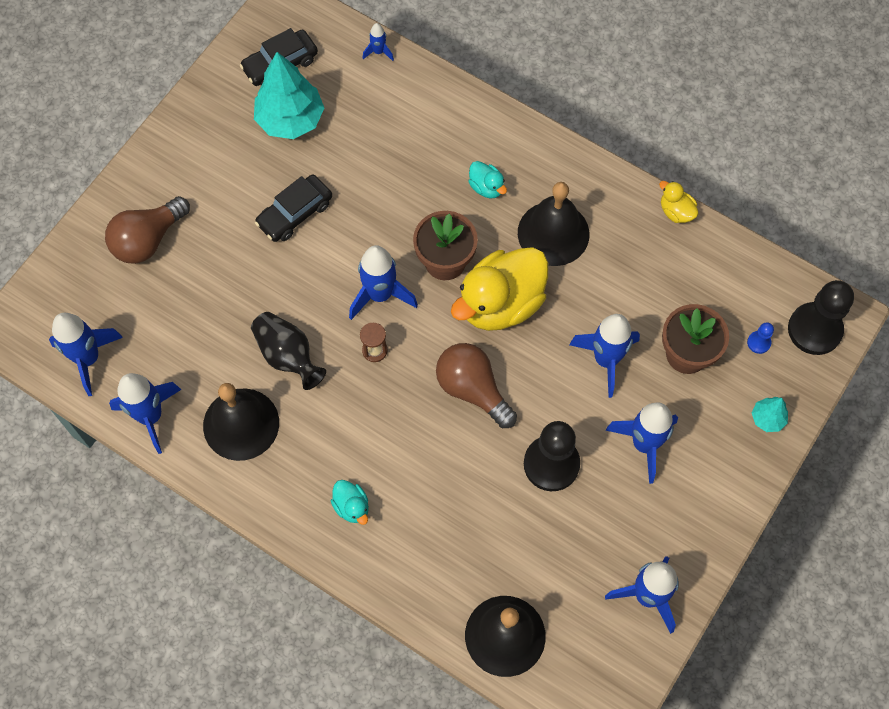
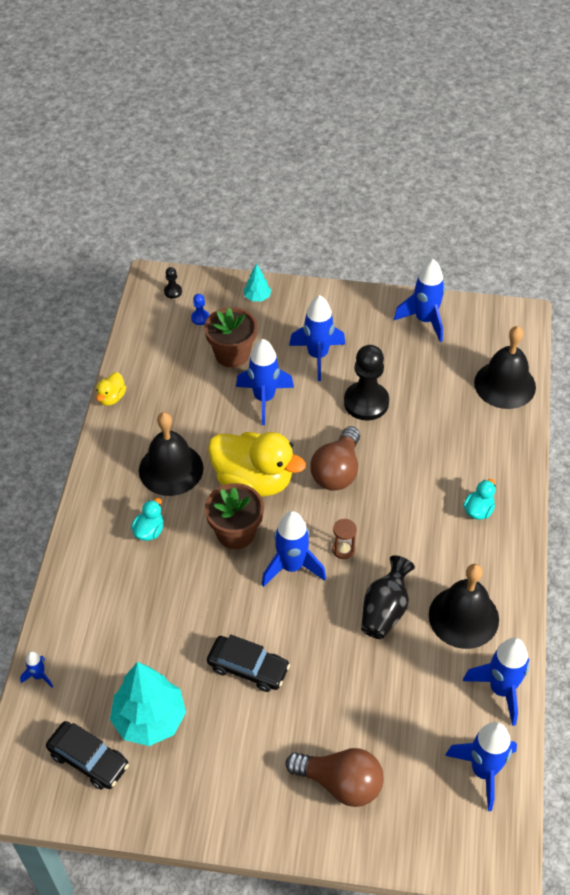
camera: 115 degrees left, 15 degrees down
black pawn [788,280,854,355] -> black pawn [164,267,182,299], size x0.43

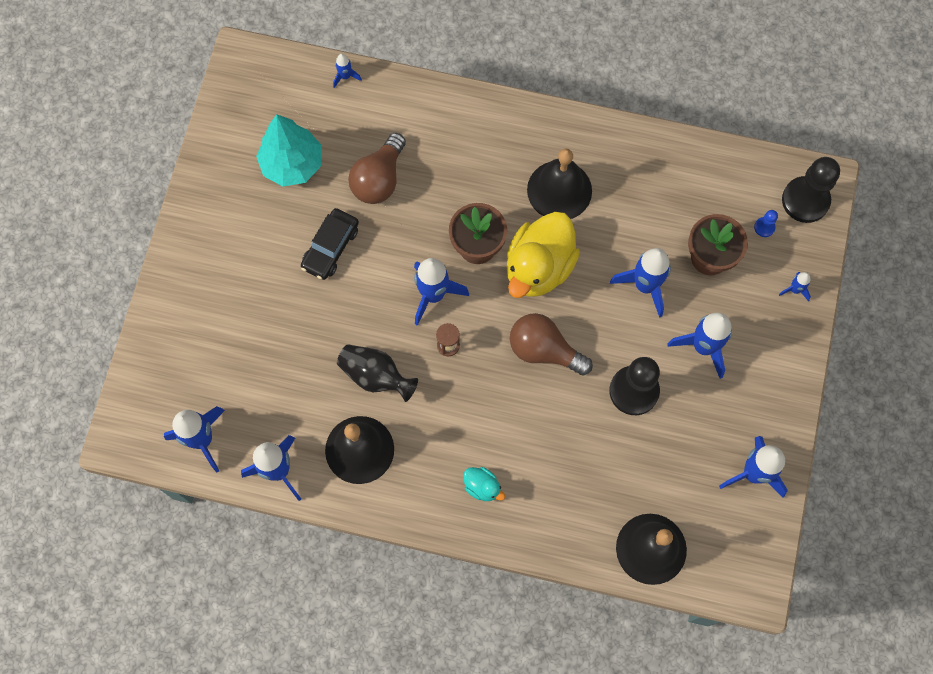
camera: 95 degrees right, 20 degrees up
black car [46,721,129,789] -> none
yellow duck [96,372,126,406] -> none
turquoise duck [131,498,163,541] -> none
black pawn [164,267,182,299] -> black pawn [782,157,840,223], size x2.32
turquoise tree [244,264,271,301] -> blue rocket [779,272,811,301]
brown light bulb [286,748,384,807] -> brown light bulb moved to [348,133,406,204]

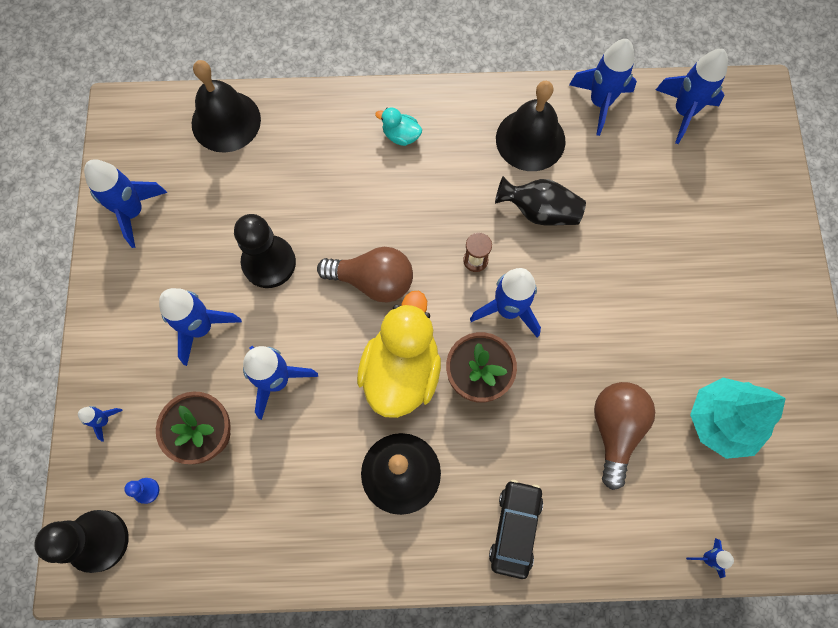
camera: 165 degrees right, 0 degrees up
black car [301,208,359,280] -> black car moved to [489,480,543,579]

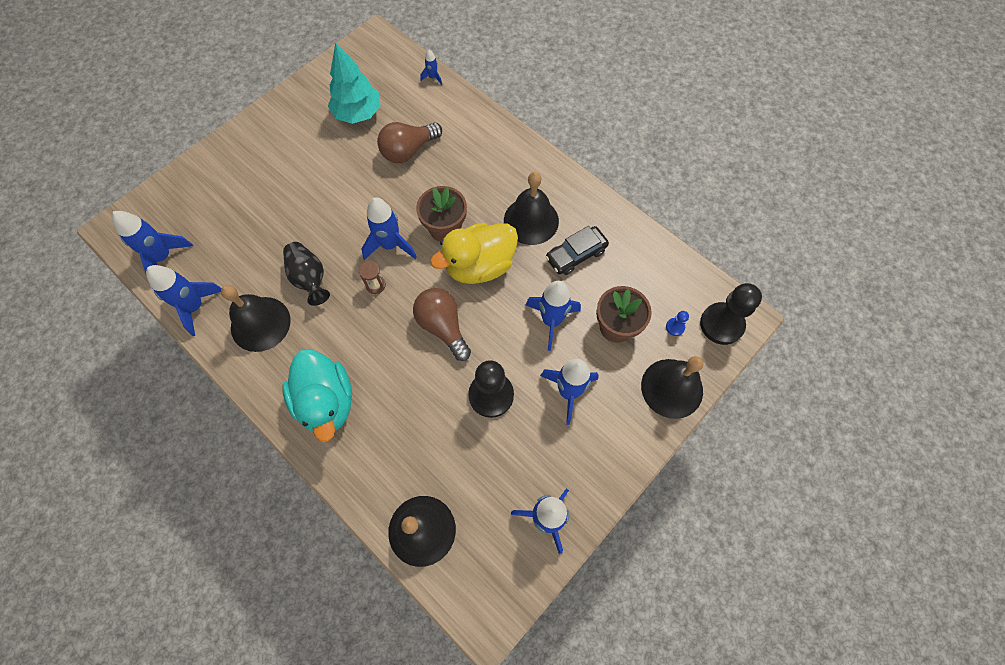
camera: 135 degrees left, 5 degrees down
blue rocket [78,406,123,442] -> black bell [641,356,704,419]
turquoise duck [375,107,422,146] -> turquoise duck [283,350,352,442], size x2.26
black car [489,480,543,579] -> black car moved to [546,226,609,275]

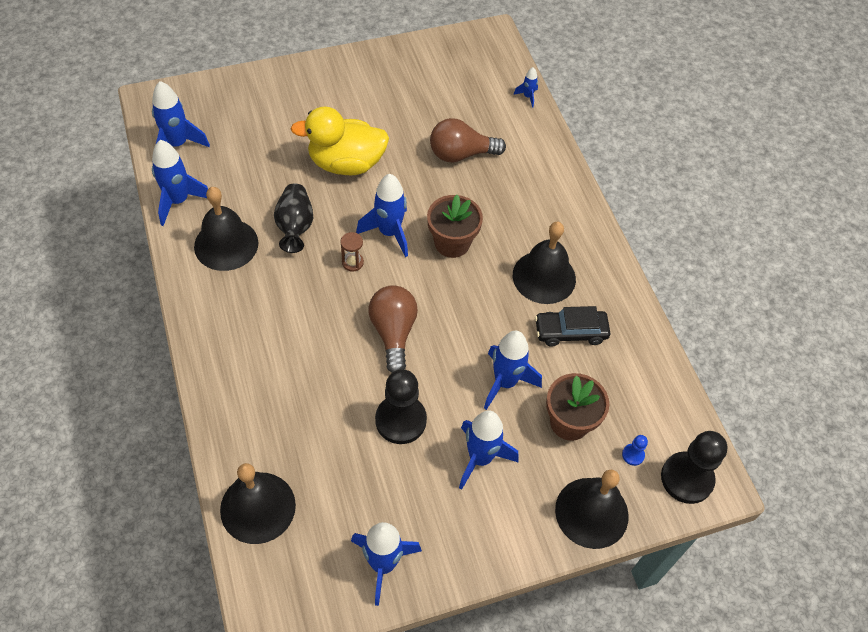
camera: 25 degrees right, 10 degrees down
turquoise duck [283,350,352,442] -> none
turquoise tree [328,42,381,124] -> none
yellow duck [430,223,518,284] -> yellow duck moved to [290,107,389,175]

